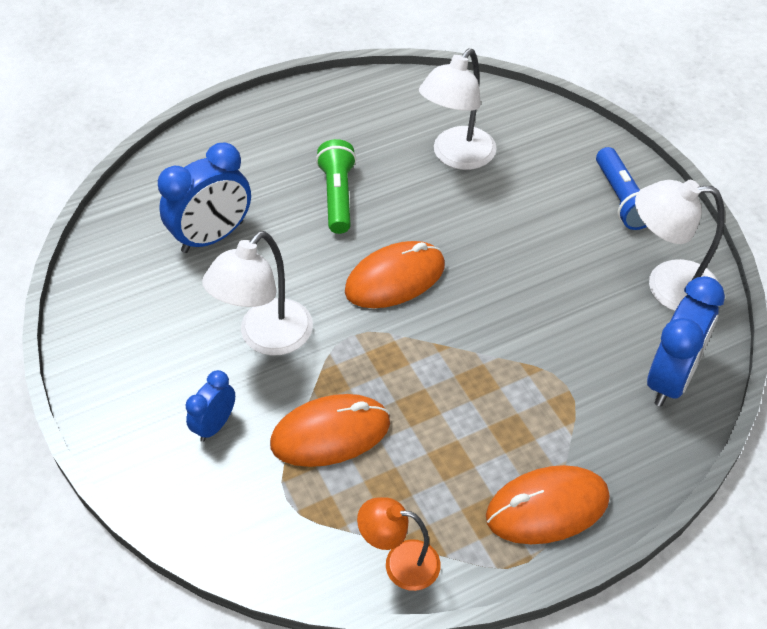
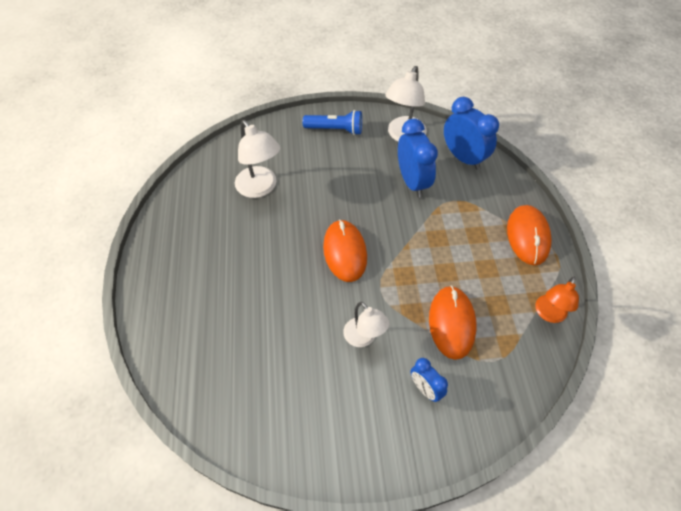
camera: 70 degrees left, 5 degrees up
blue clock [158,143,251,253] -> blue clock moved to [398,118,438,198]
white lamp [202,231,313,356] -> white lamp [343,302,389,347], size x0.65
green flashlight [316,139,356,234] -> none

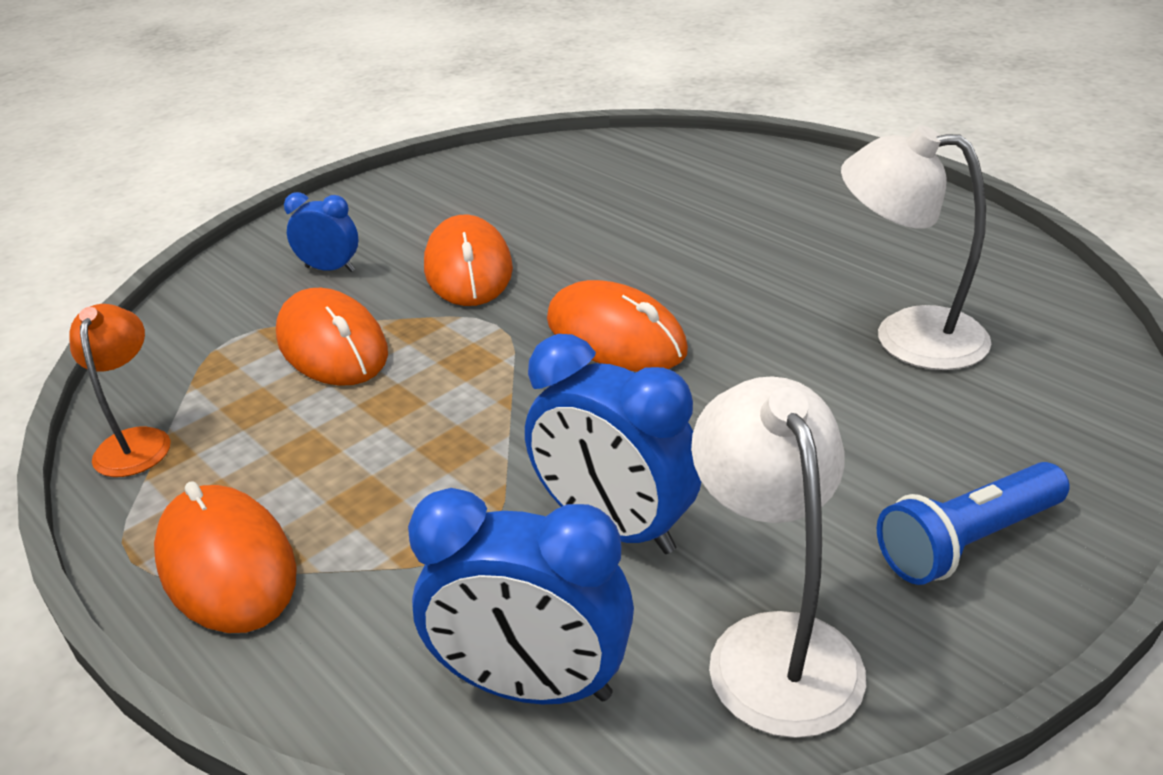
camera: 145 degrees right, 20 degrees down
white lamp [343,302,389,347] -> orange mouse [424,215,513,306]

